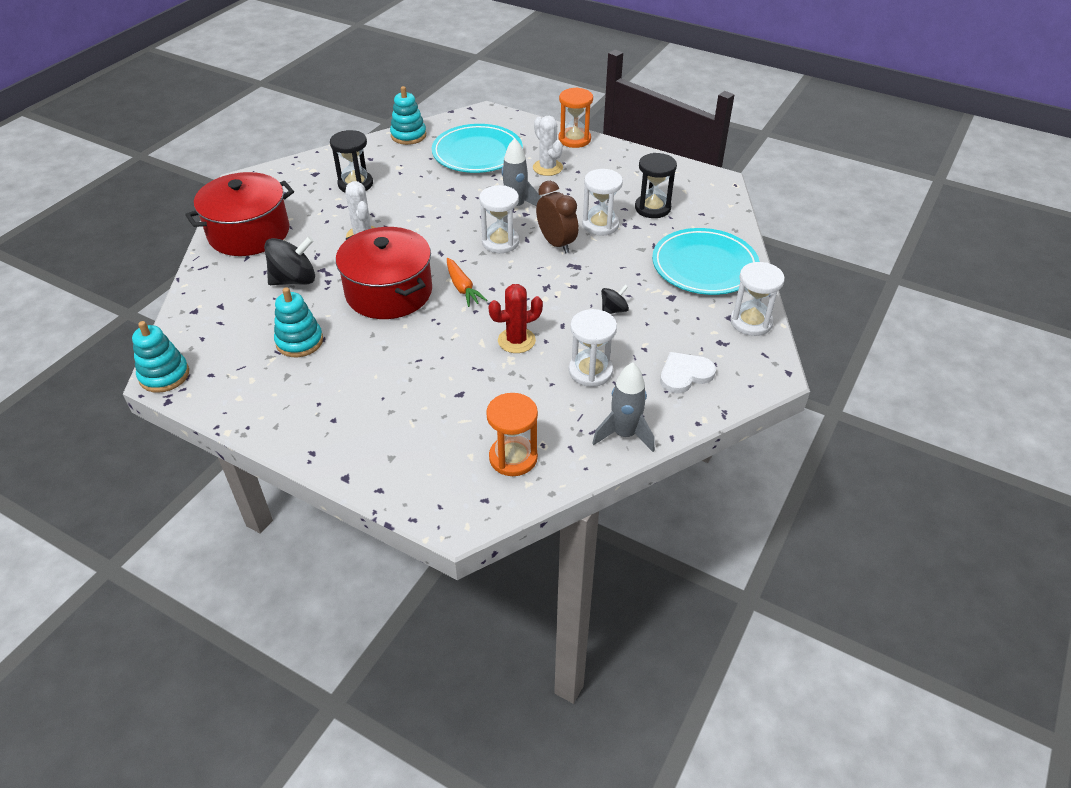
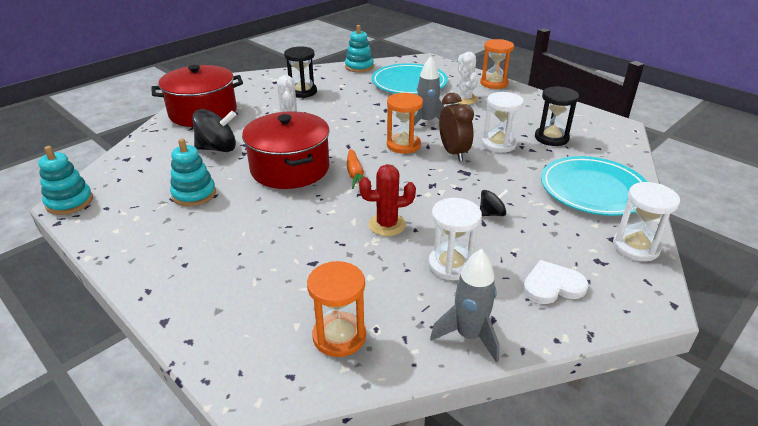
camera: 15 degrees right, 10 degrees down
white hourglass [479,185,520,253] -> orange hourglass [387,93,423,154]

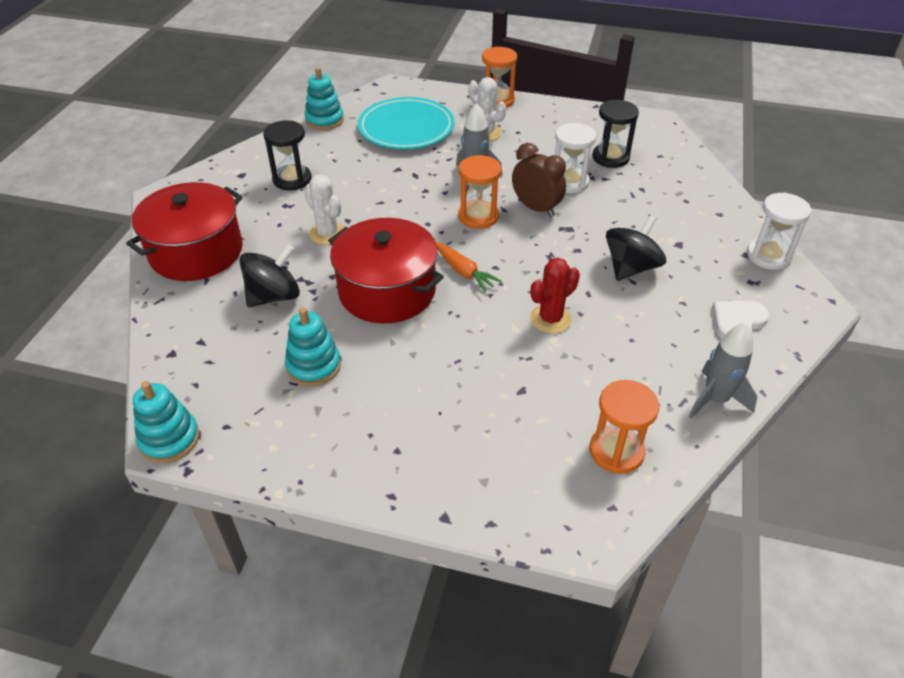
camera: 30 degrees left, 10 degrees up
white hourglass [428,198,482,280] -> none
black spinning top [480,190,508,216] -> black spinning top [606,215,666,281], size x1.81
turquoise plate [541,156,647,216] -> none

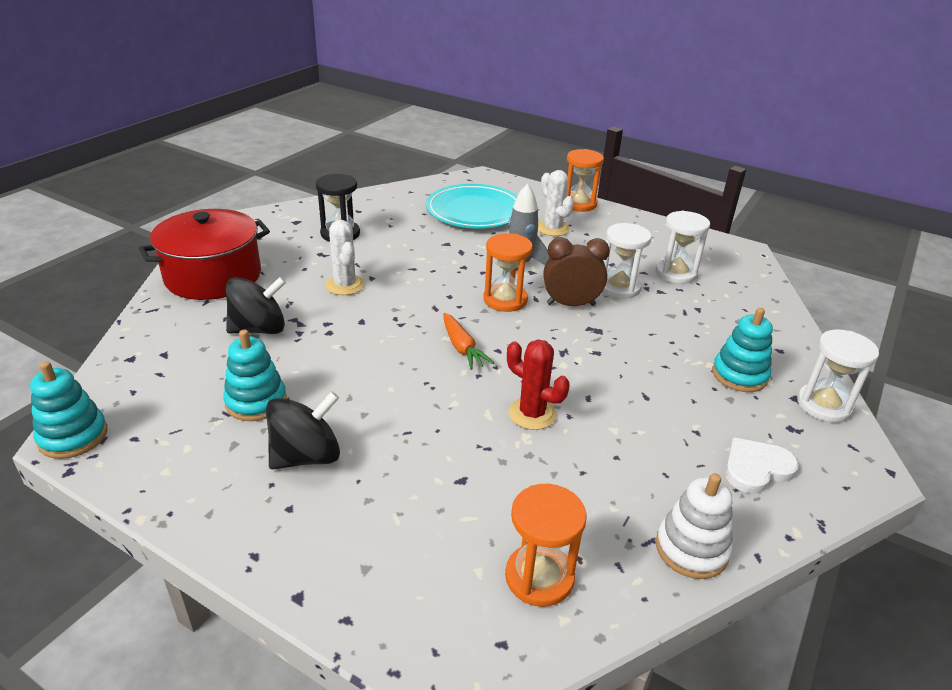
camera: 15 degrees right, 10 degrees down
turquoise stacking toy [305,67,344,130] -> turquoise stacking toy moved to [712,308,773,392]
red pot [328,218,444,324] -> none
brown clock [512,143,566,217] -> brown clock turned 60 degrees counterclockwise [543,237,610,306]
red cactus [530,258,580,333] -> red cactus turned 60 degrees clockwise [507,339,570,430]
black hourglass [592,100,639,168] -> white hourglass [656,211,710,284]
black spinning top [606,215,666,281] -> black spinning top moved to [266,391,340,469]
grey rocket [689,322,758,418] -> white stacking toy [656,473,733,579]

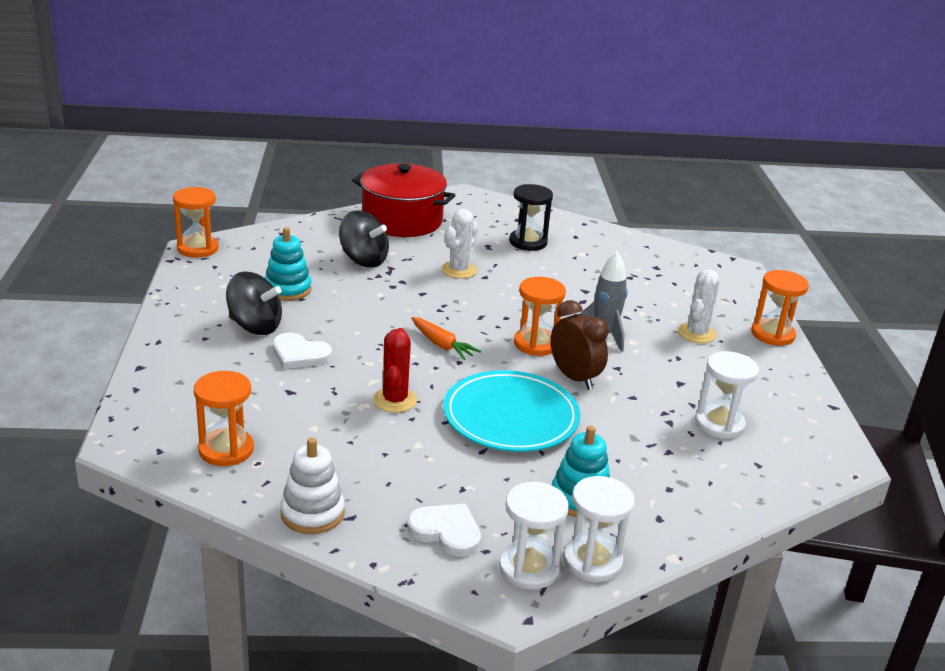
camera: 55 degrees right, 5 degrees down
turquoise stacking toy [30,361,108,459] -> orange hourglass [173,187,219,258]
turquoise plate [426,184,518,229] -> turquoise plate moved to [443,370,580,452]
orange carrot [443,313,494,370] -> orange carrot turned 75 degrees counterclockwise [411,317,481,360]
white hourglass [602,223,652,299] -> white hourglass moved to [499,482,569,590]
none -> white heart [273,333,332,369]

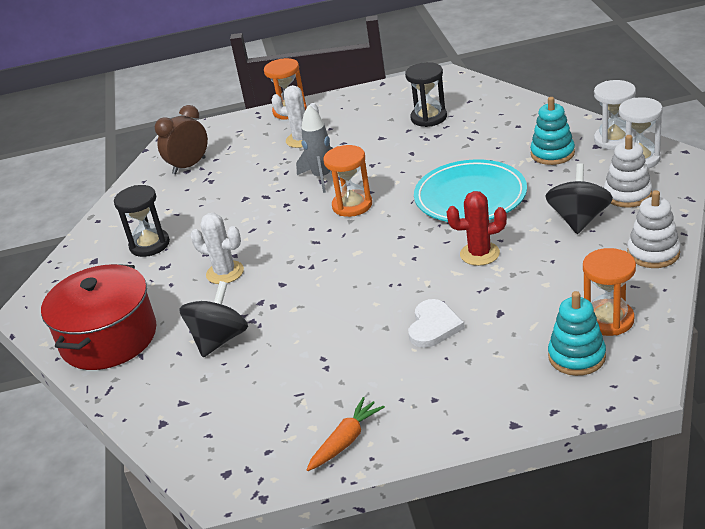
camera: 90 degrees left, 5 degrees up
orange hourglass [173,187,219,258] -> none
black spinning top [226,271,282,335] -> black spinning top moved to [546,163,613,234]
turquoise stacking toy [265,227,312,301] -> turquoise stacking toy moved to [548,291,606,376]
white heart [407,504,481,557] -> white stacking toy [604,135,652,208]
orange carrot [411,317,481,360] -> orange carrot moved to [307,397,385,471]
brown clock [551,300,608,390] -> brown clock moved to [155,105,208,174]
white hourglass [695,351,759,439] -> black hourglass [405,62,447,127]

